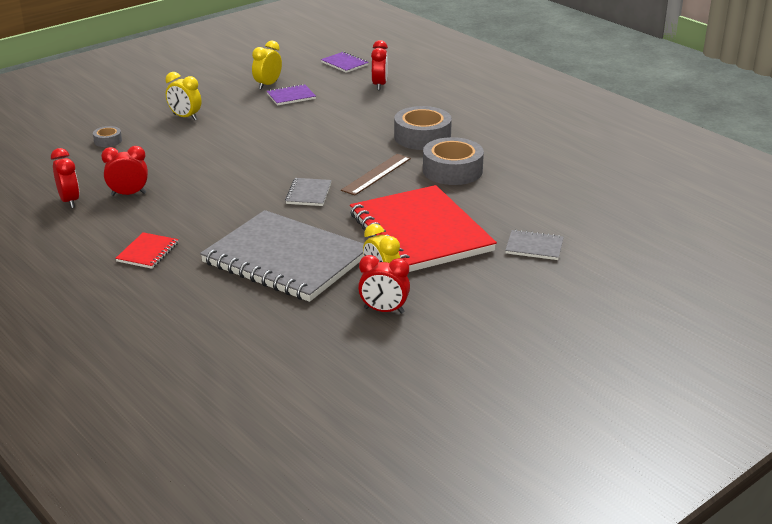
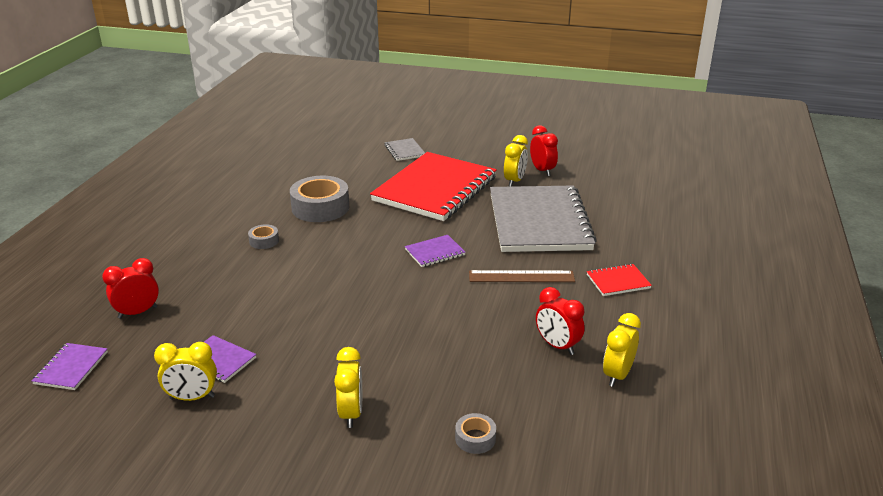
camera: 125 degrees left, 0 degrees up
red clock [51,148,80,208] -> yellow clock [603,313,641,387]
grey notebook [285,178,332,206] -> purple notebook [405,235,465,267]
brown ruler [341,154,411,196] -> brown ruler moved to [469,270,575,282]
grey tape [394,106,452,150] -> grey tape [248,224,279,249], size x0.48

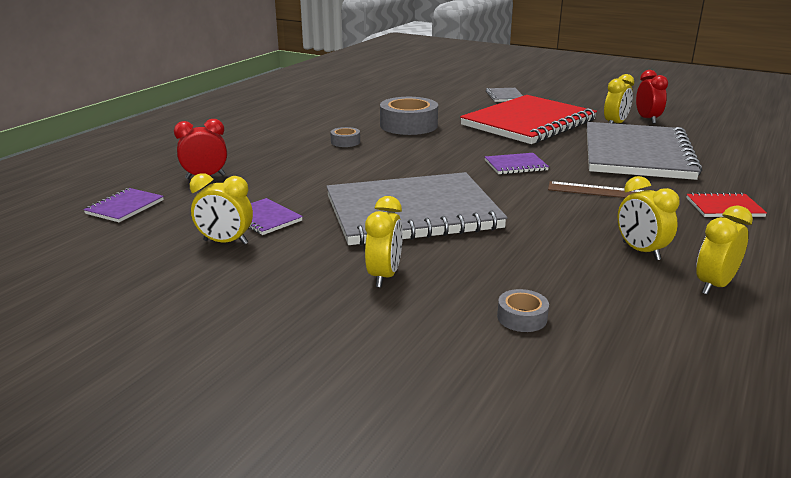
camera: 15 degrees right, 5 degrees down
red clock [536,287,585,355] -> yellow clock [617,176,680,260]
none -> grey notebook [326,172,507,246]

